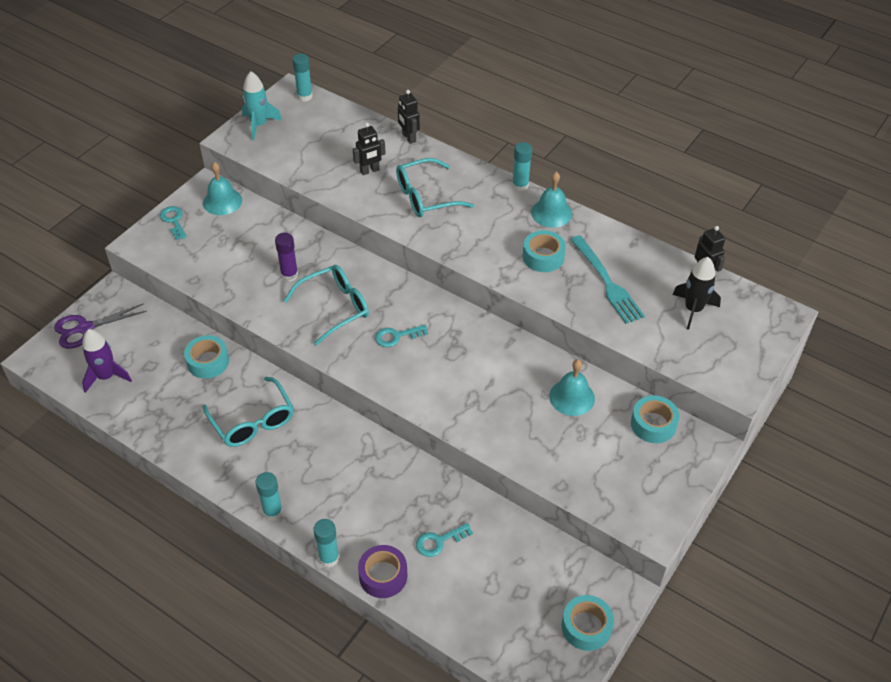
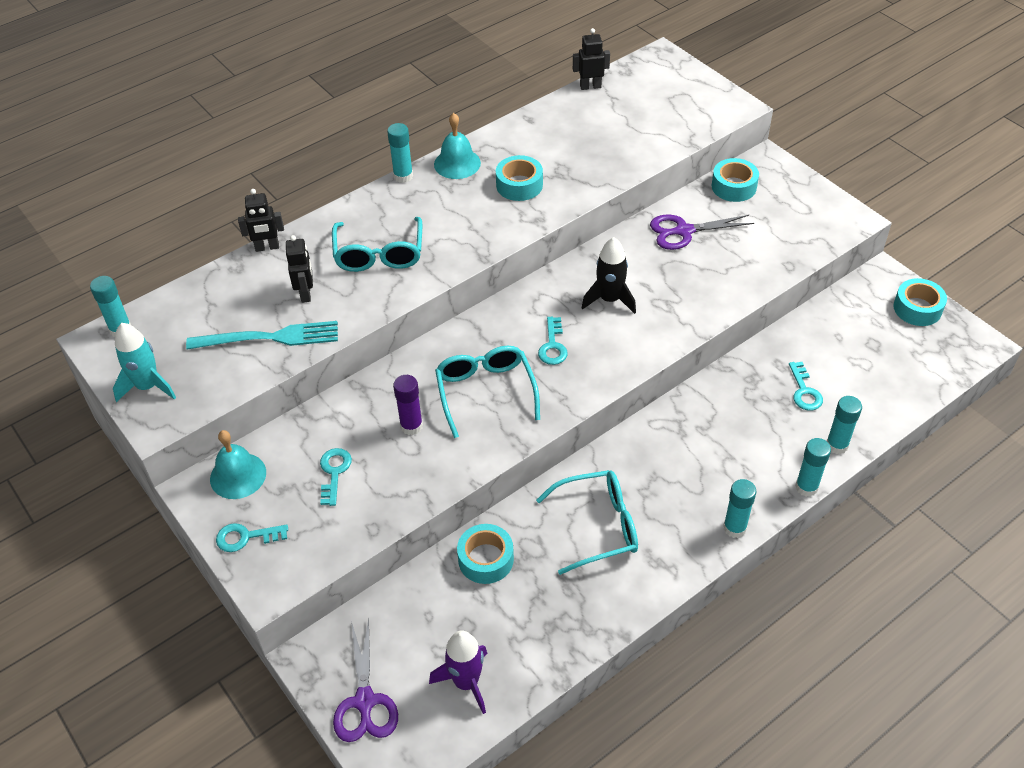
camera: 70 degrees left, 0 degrees up
purple tape [358,545,407,598] -> turquoise glue stick [827,396,862,454]
turquoise bell [549,359,595,416] -> purple scissors [650,214,754,250]
turquoise fork [570,235,645,324] -> turquoise fork moved to [186,321,338,349]
black rocket [672,257,721,330] -> black rocket moved to [582,237,636,314]
none -> turquoise key [320,448,352,506]

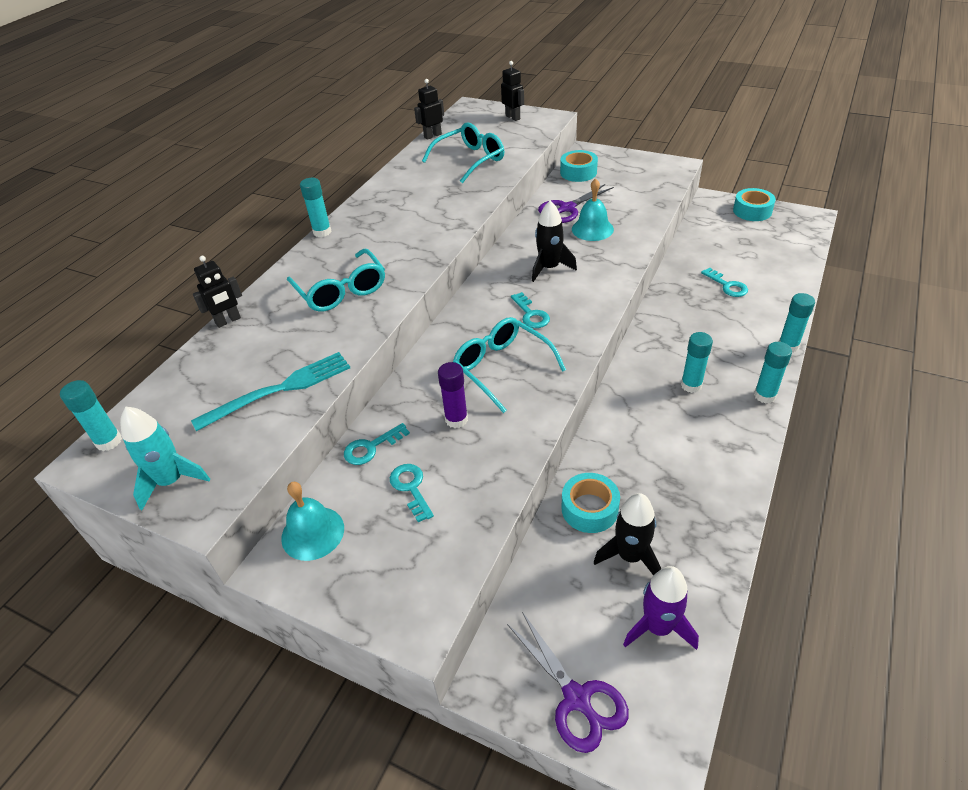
camera: 25 degrees left, 5 degrees down
turquoise key [216,523,288,552] -> turquoise key moved to [344,423,410,465]
black robot [286,235,313,303] -> black robot moved to [501,61,524,121]
turquoise bell [434,113,481,179] -> turquoise bell moved to [572,178,614,241]
turquoise tape [496,155,543,201] -> none
turquoise glasses [536,470,638,575] -> turquoise glasses moved to [422,122,504,184]
turquoise glue stick [827,396,862,454] -> turquoise glue stick moved to [681,332,713,393]
none -> black rocket [594,493,661,576]

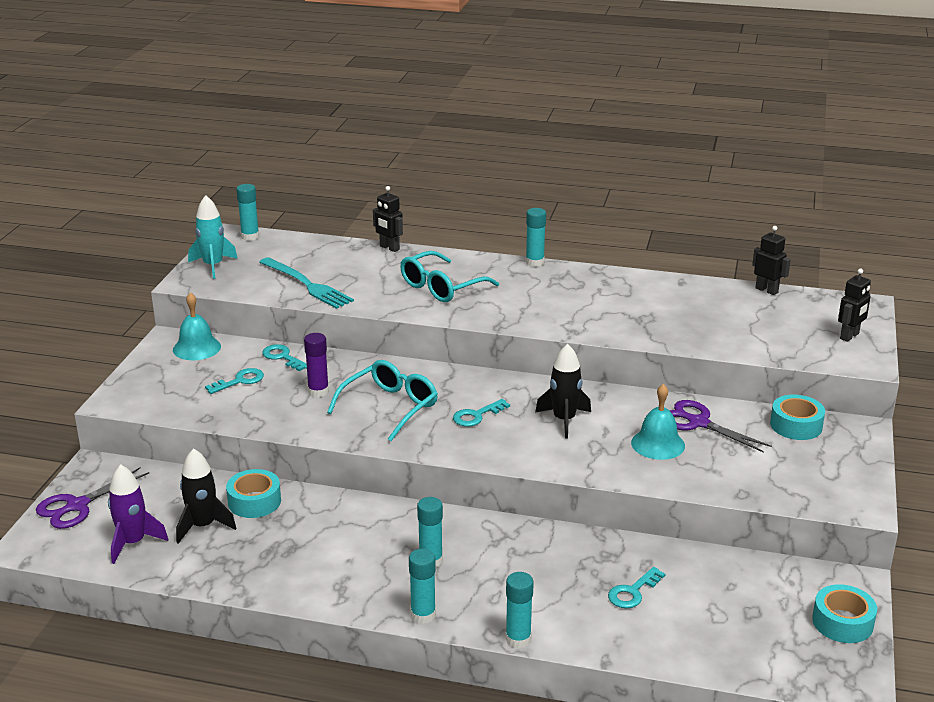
camera: 75 degrees right, 15 degrees down
turquoise glasses [422,122,504,184] -> none

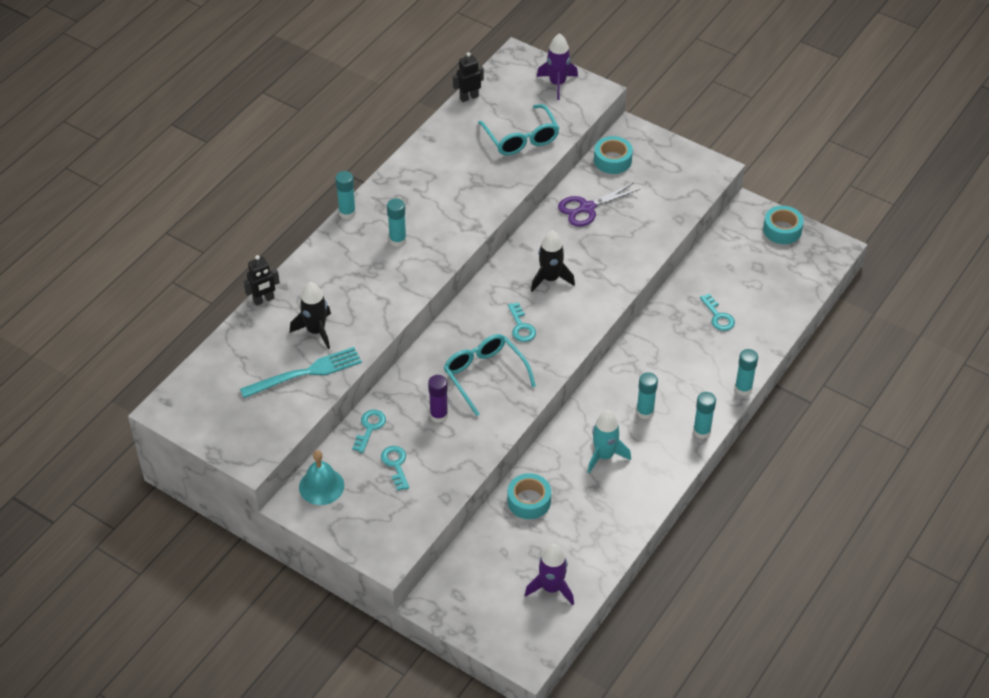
camera: 70 degrees left, 20 degrees up
purple scissors [36,467,149,529] -> none
black rocket [176,448,237,544] -> black rocket moved to [290,282,331,349]
turquoise rocket [188,195,238,279] -> turquoise rocket moved to [588,410,631,473]
turquoise glue stick [236,184,259,241] -> turquoise glue stick moved to [387,198,407,247]
turquoise key [262,344,307,371] -> turquoise key turned 135 degrees clockwise [352,410,386,453]
turquoise glasses [400,251,499,302] -> turquoise glasses moved to [478,104,559,155]
turquoise bell [631,384,685,460] -> none
black robot [838,269,871,342] -> purple rocket [537,33,578,100]

